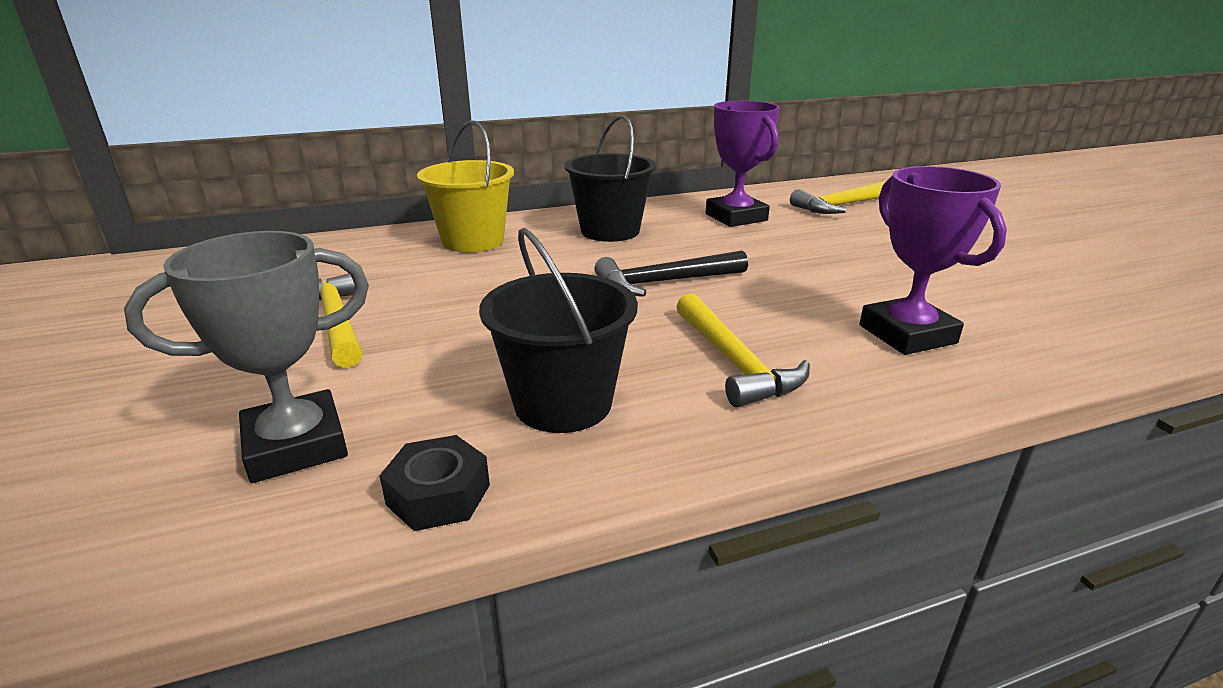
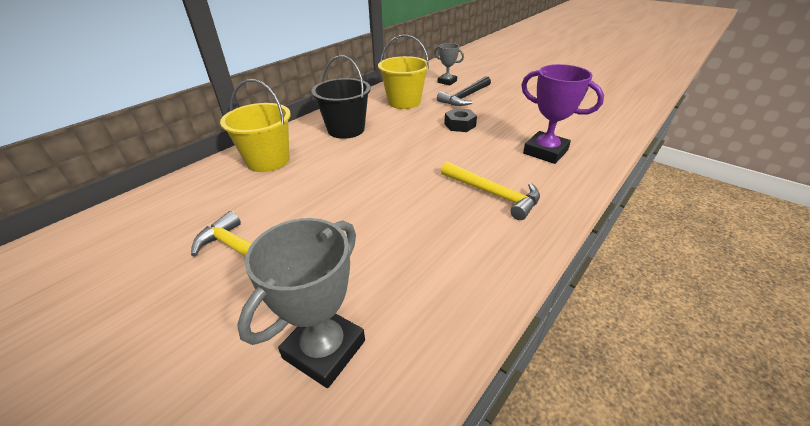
camera: 30 degrees left, 10 degrees up
black nut [379,435,490,531] -> black nut moved to [444,108,477,132]
black bucket [479,228,638,433] -> none
black hammer [594,250,748,297] -> black hammer moved to [437,76,491,106]
purple trophy [706,101,780,227] -> yellow bucket [378,35,430,109]
yellow hammer [790,180,887,214] -> grey trophy [434,43,464,85]

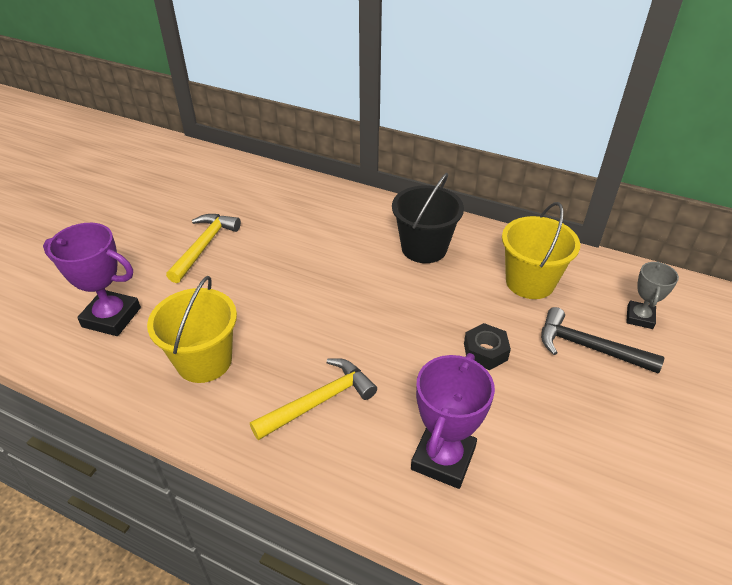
camera: 75 degrees right, 5 degrees up
yellow bucket [220,79,291,172] -> yellow bucket moved to [147,276,237,383]
grey trophy [237,218,365,388] -> purple trophy [43,223,141,336]
yellow hammer [441,162,540,220] -> yellow hammer turned 150 degrees counterclockwise [250,358,377,440]

